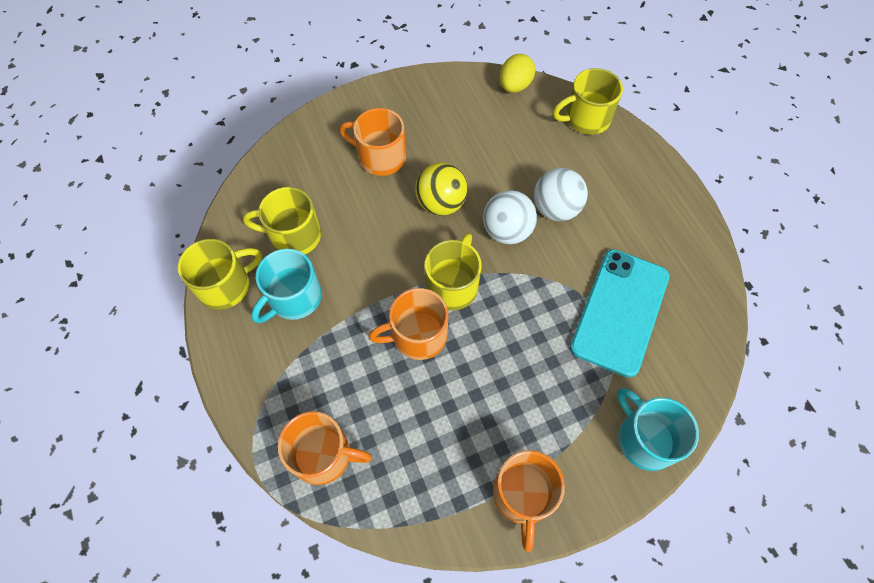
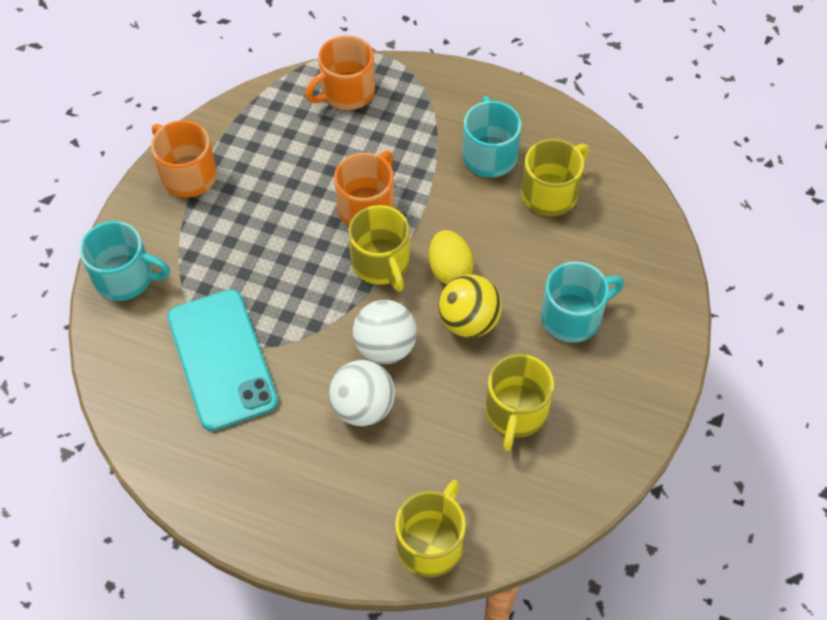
camera: 135 degrees right, 5 degrees down
yellow mug [178,239,262,310] -> yellow mug moved to [485,354,554,451]
orange mug [340,108,406,176] -> turquoise mug [541,261,624,343]
yellow egg [500,54,535,93] -> yellow egg moved to [429,230,474,284]

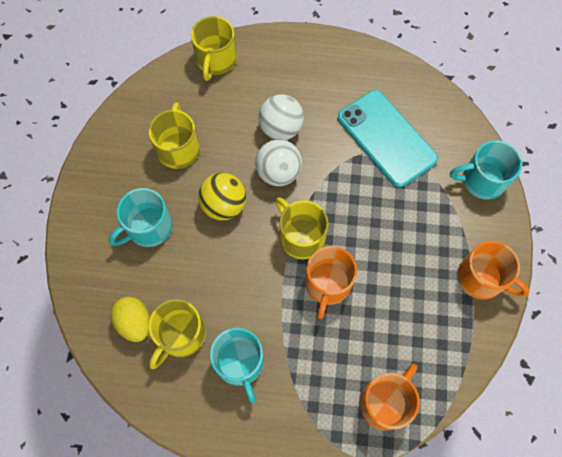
camera: 165 degrees right, 10 degrees up
yellow egg [429,230,474,284] -> yellow egg moved to [111,297,150,342]

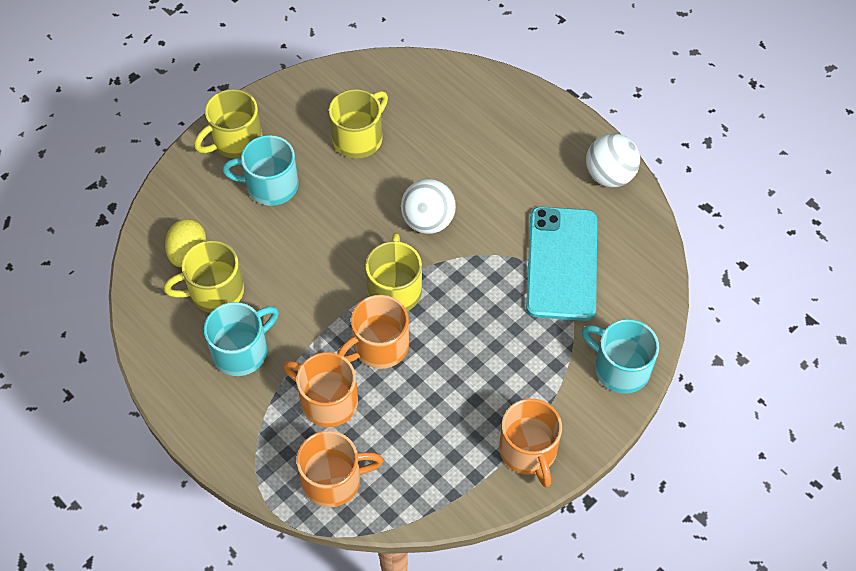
camera: 40 degrees right, 10 degrees down
yellow mug [191,16,237,81] -> yellow mug moved to [194,89,262,159]
yellow ball [198,173,246,221] -> none
turquoise mug [210,328,264,403] -> turquoise mug turned 150 degrees counterclockwise [204,302,279,376]
white ball [258,94,304,140] -> white ball moved to [586,133,640,187]
none -> orange mug [283,352,358,427]

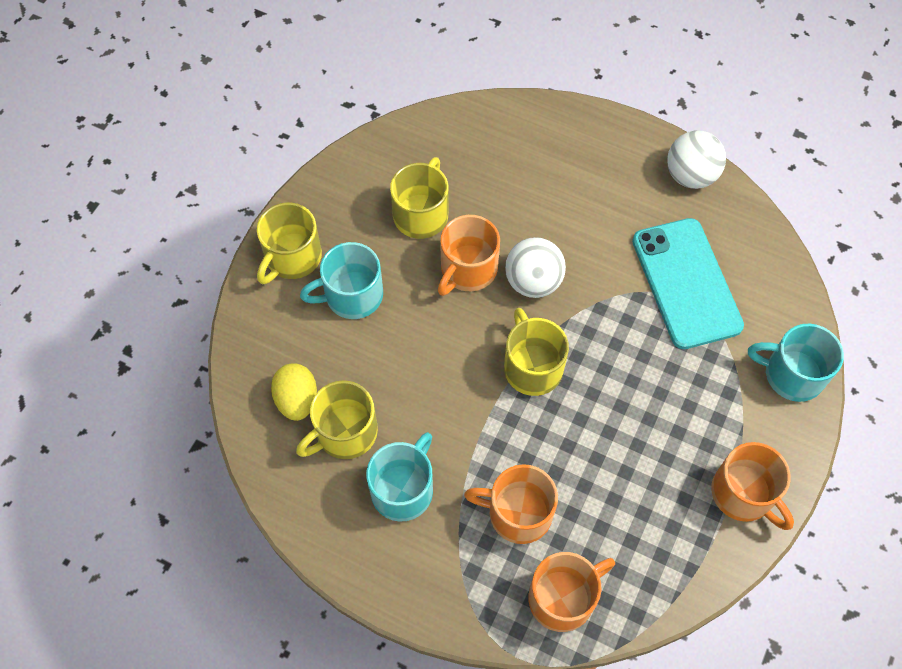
camera: 20 degrees left, 5 degrees up
orange mug [337,295,409,369] -> orange mug moved to [438,215,500,296]

